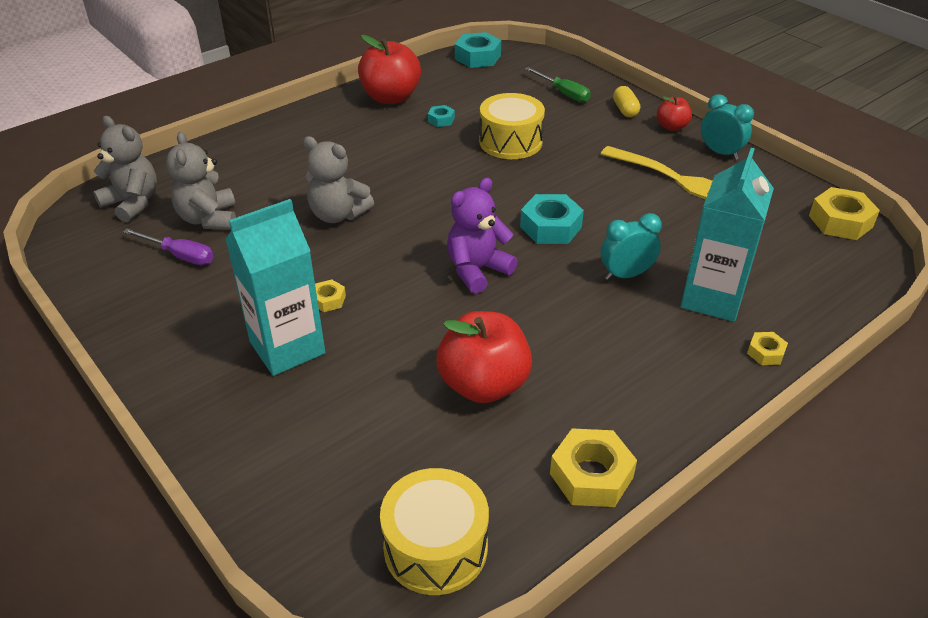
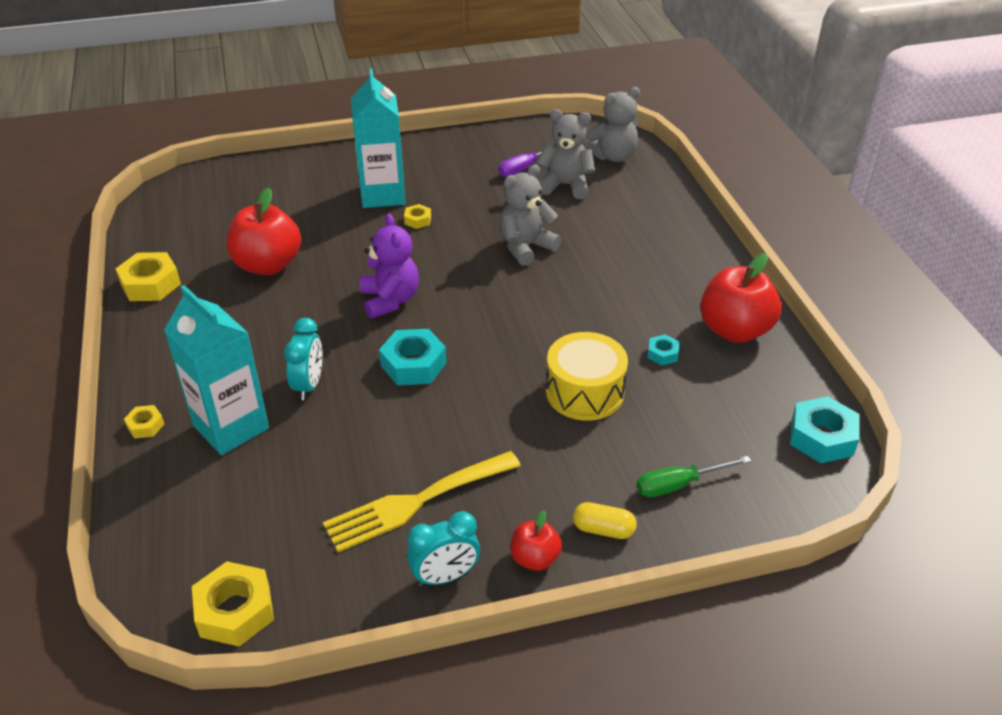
camera: 115 degrees right, 0 degrees up
yellow drum [380,468,489,595] -> none

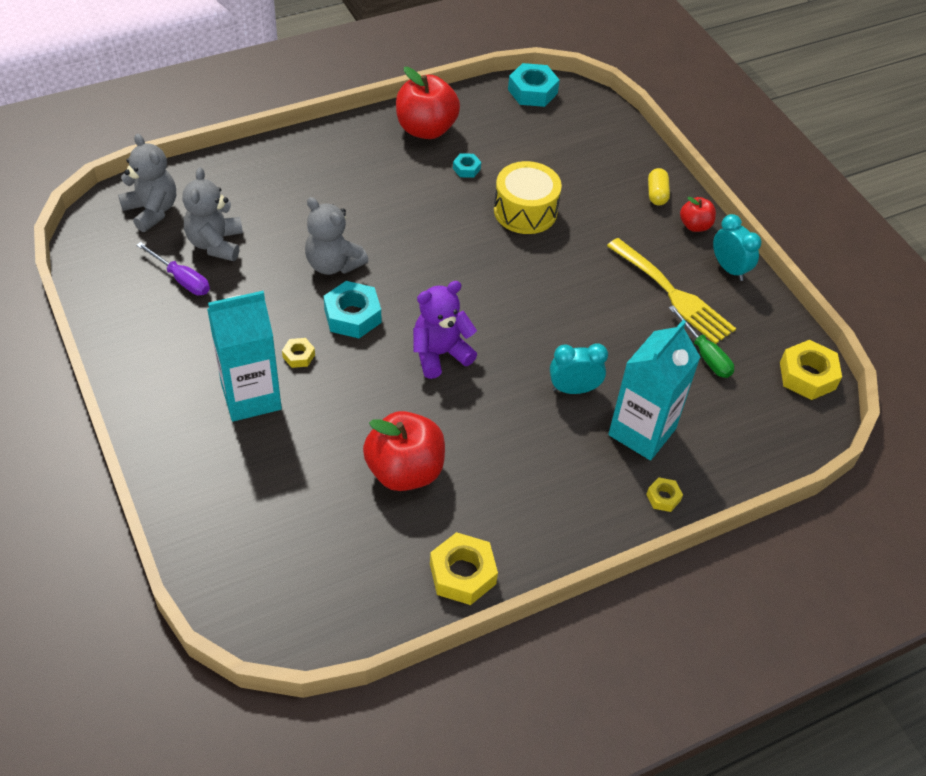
camera: 105 degrees left, 10 degrees up
turquoise nut [379,329,447,385] -> turquoise nut moved to [324,281,381,338]
green screwdriver [637,456,751,497] -> green screwdriver moved to [669,305,734,378]

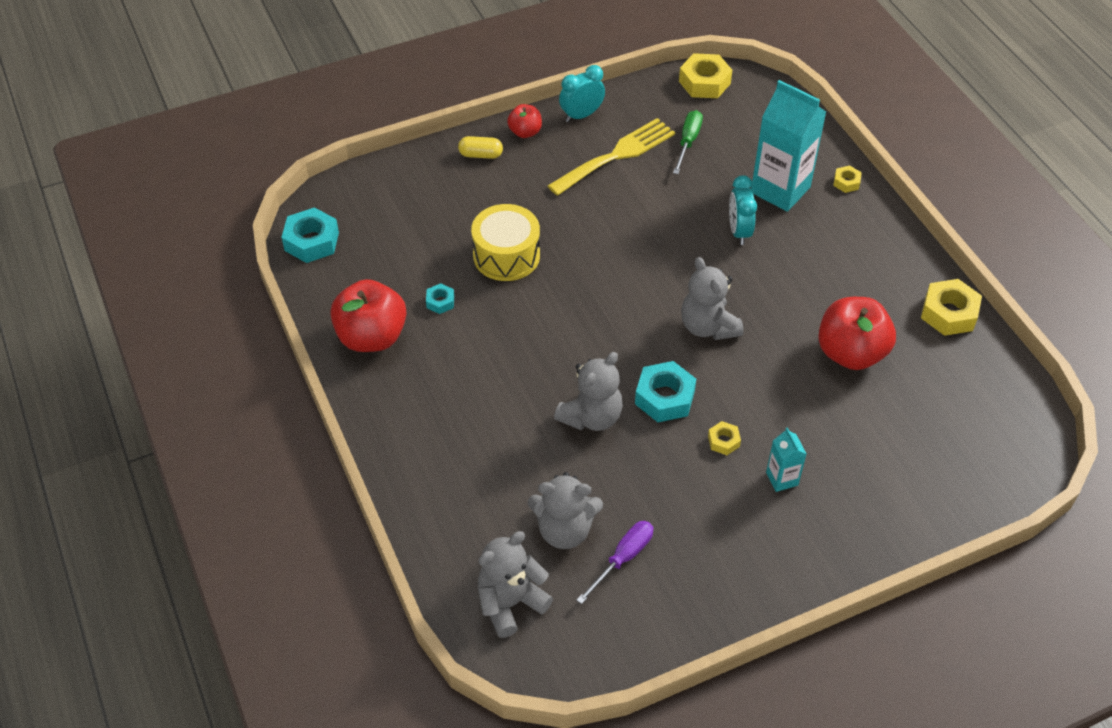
camera: 85 degrees left, 0 degrees up
turquoise carton [207,291,282,422] -> turquoise carton [766,427,806,492], size x0.48
purple teddy bear [413,281,477,379] -> grey teddy bear [681,257,744,340]
green screwdriver [669,305,734,378] -> green screwdriver turned 45 degrees counterclockwise [673,110,703,174]

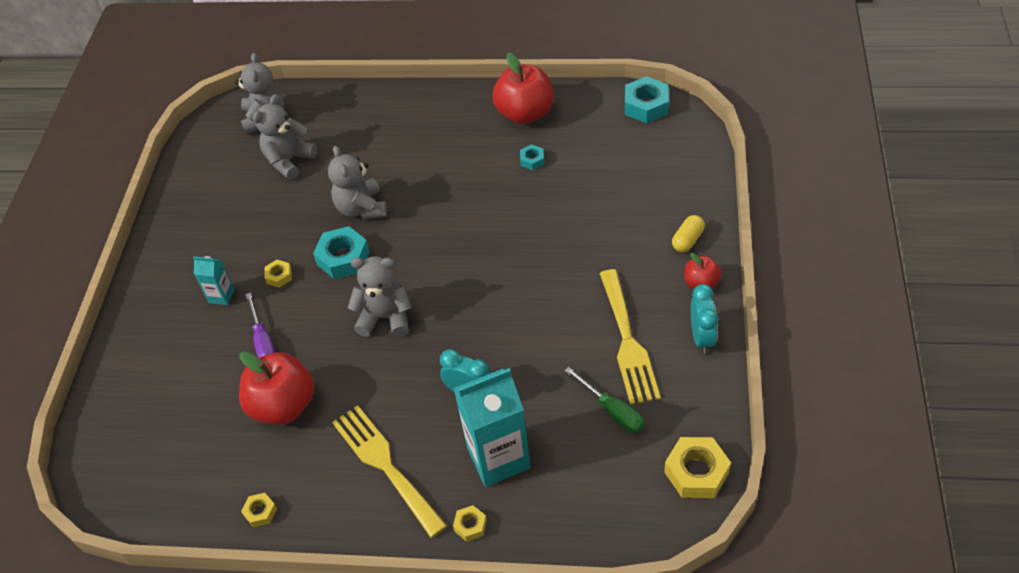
camera: 125 degrees right, 0 degrees up
yellow drum [471,204,540,281] -> none
purple screwdriver [577,521,653,604] -> purple screwdriver moved to [246,292,275,358]
yellow nut [921,279,982,336] -> yellow nut [241,493,277,527], size x0.53
none -> yellow fork [332,405,447,538]

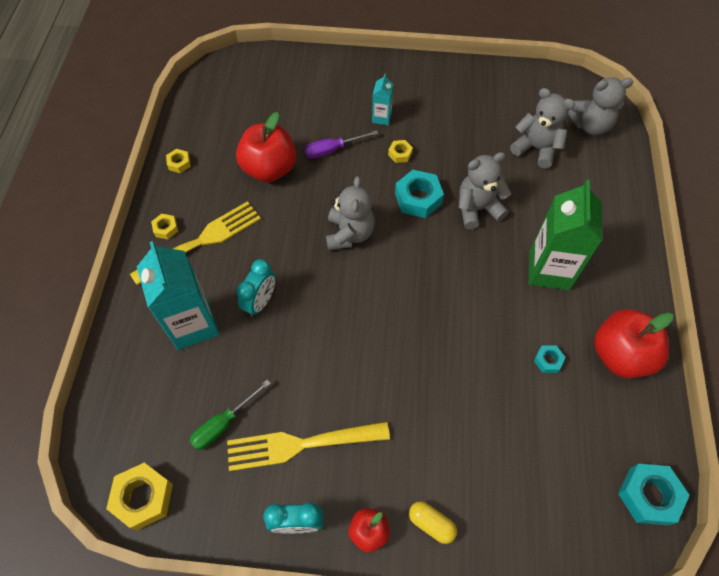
camera: 85 degrees right, 10 degrees up
yellow nut [453,505,487,542] -> yellow nut moved to [151,214,178,239]
none -> green carton [528,180,602,290]

